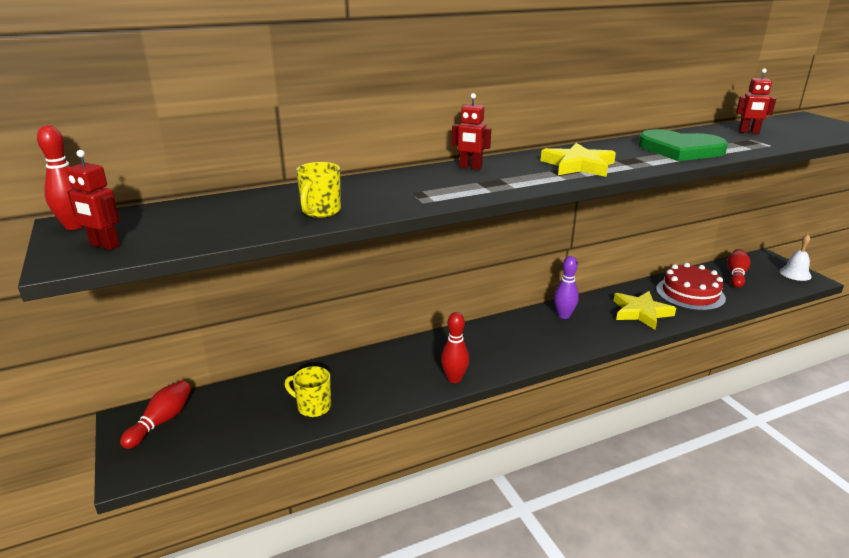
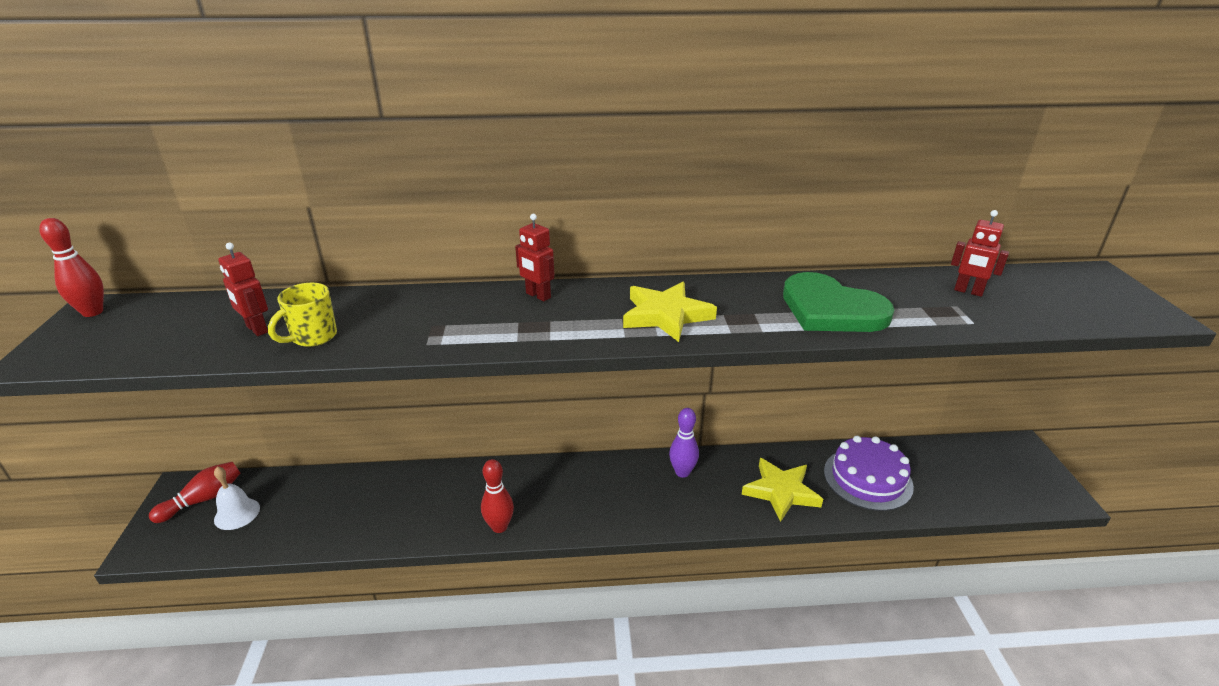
camera: 20 degrees right, 5 degrees up
red robot [66,150,120,250] -> red robot moved to [218,243,268,336]
yellow mug [284,366,331,417] -> none
red cake [656,263,726,311] -> purple cake [824,436,914,511]
red bowling pin [727,249,750,288] -> none
white bell [780,234,812,281] -> white bell moved to [214,466,260,530]

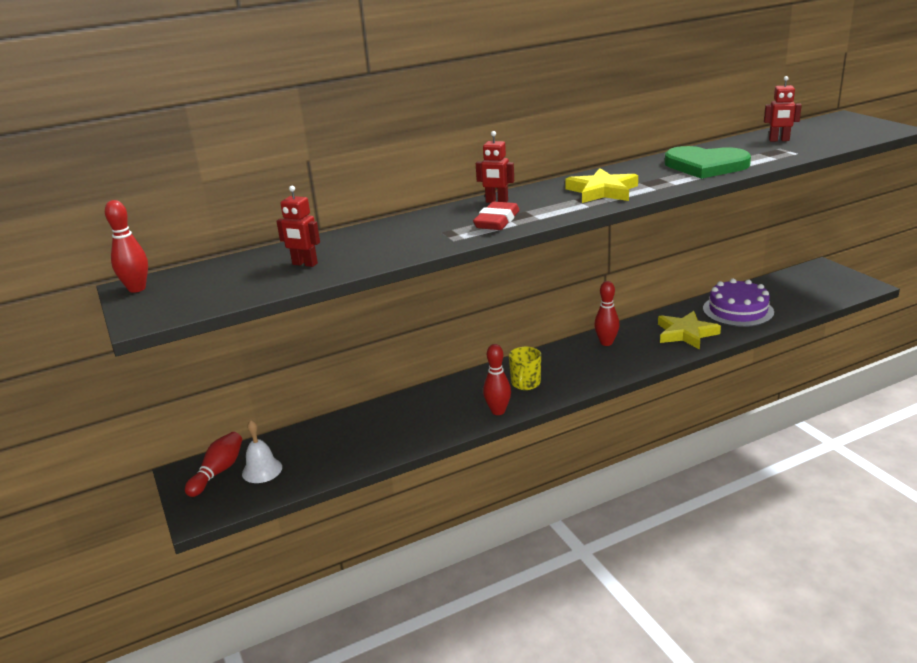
camera: 20 degrees left, 5 degrees down
yellow mug [268,283,337,347] -> yellow mug moved to [509,347,541,390]
purple bowling pin [669,408,699,478] -> red bowling pin [594,281,619,346]
none -> red eraser [473,202,520,230]

